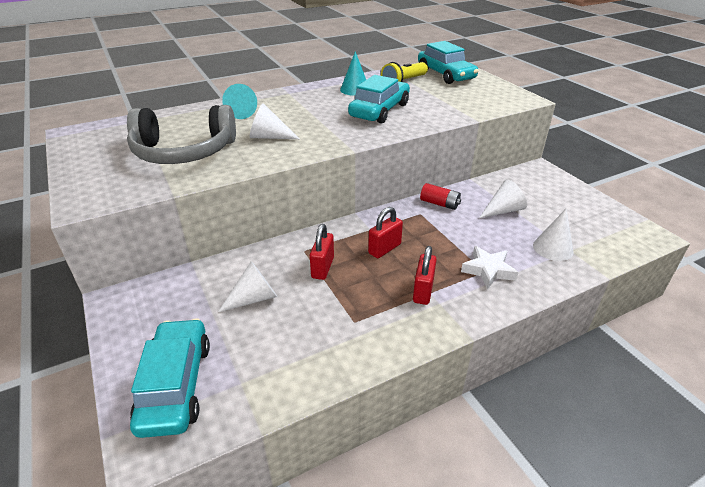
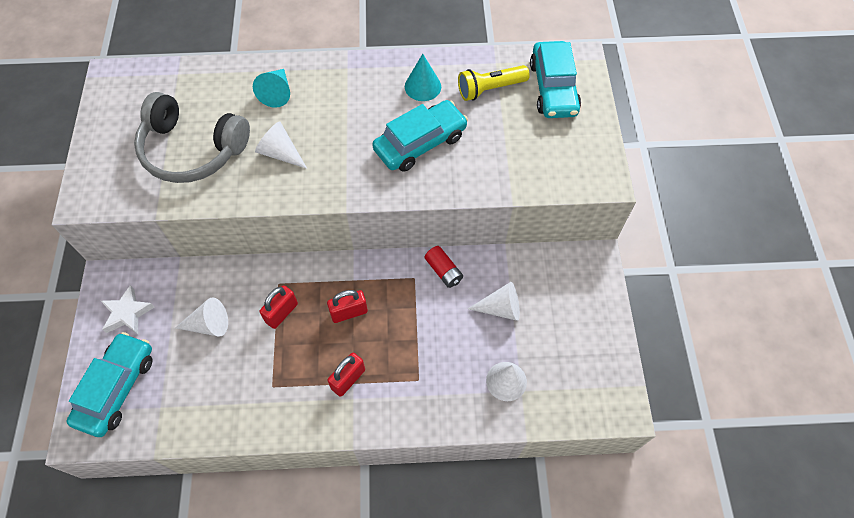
camera: 25 degrees right, 25 degrees up
white star [461,246,519,289] -> white star moved to [101,285,154,334]

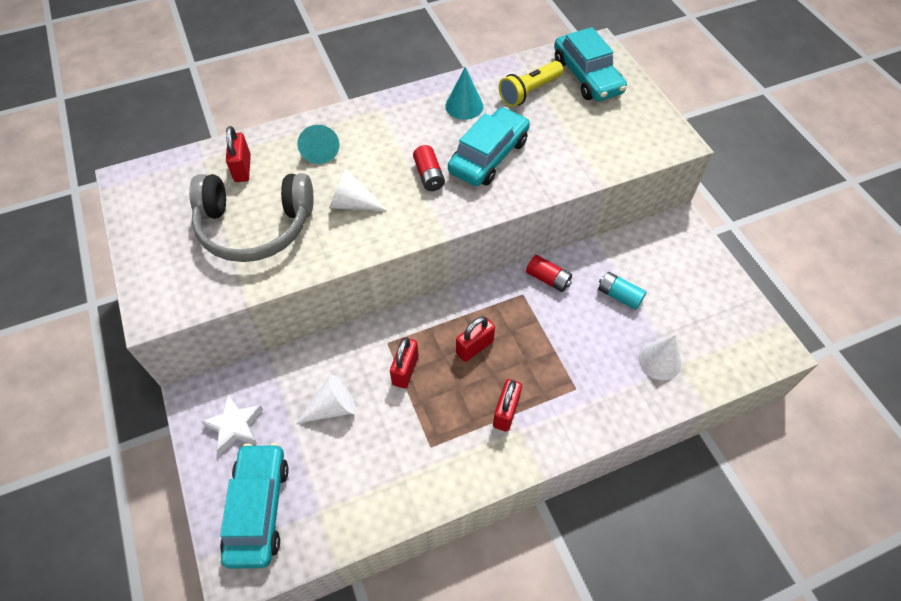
camera: 20 degrees left, 5 degrees down
white cone [468,282,520,321] -> turquoise battery [598,272,646,310]
none -> red padlock [226,126,251,182]
none -> red battery [413,145,445,191]

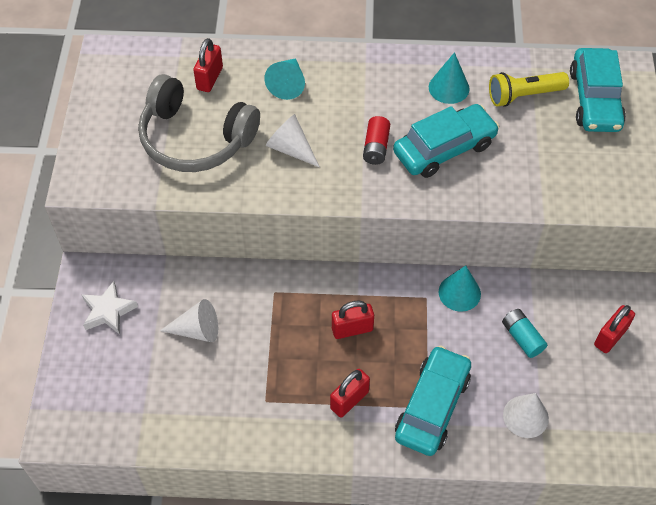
camera: 25 degrees right, 0 degrees up
turquoise car [220,443,289,569] -> turquoise car moved to [395,345,471,456]
red padlock [390,337,418,388] -> red padlock moved to [594,305,635,353]
red battery [526,255,572,292] -> turquoise cone [438,265,481,312]

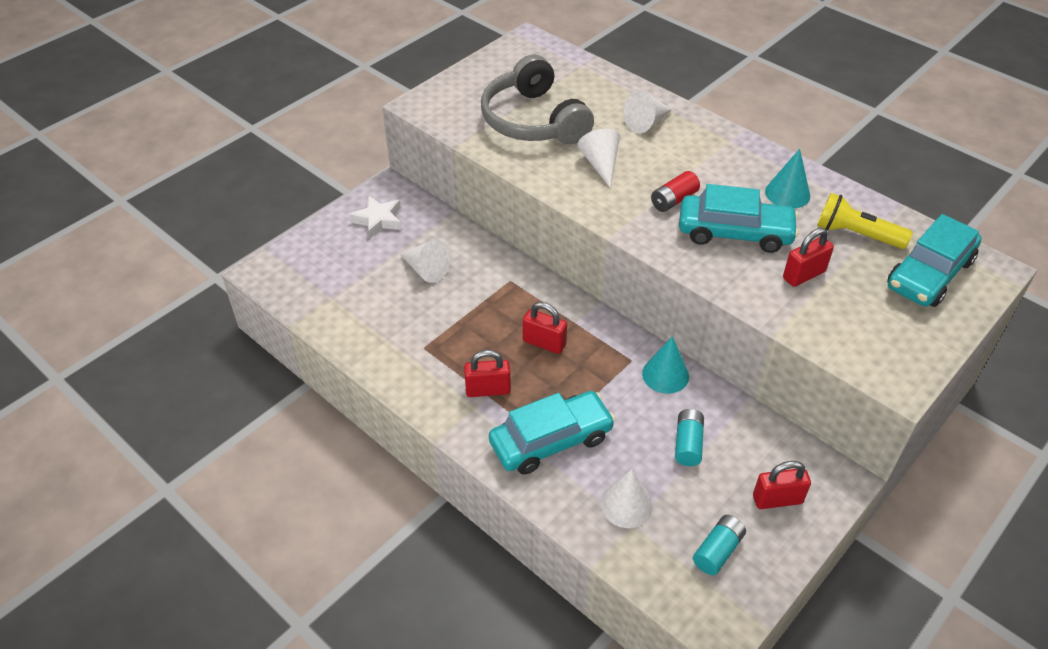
camera: 40 degrees right, 10 degrees down
red padlock [193,38,223,92] -> red padlock moved to [783,228,834,287]
turquoise cone [264,58,305,100] -> white cone [623,90,672,133]
none -> turquoise battery [693,515,746,575]

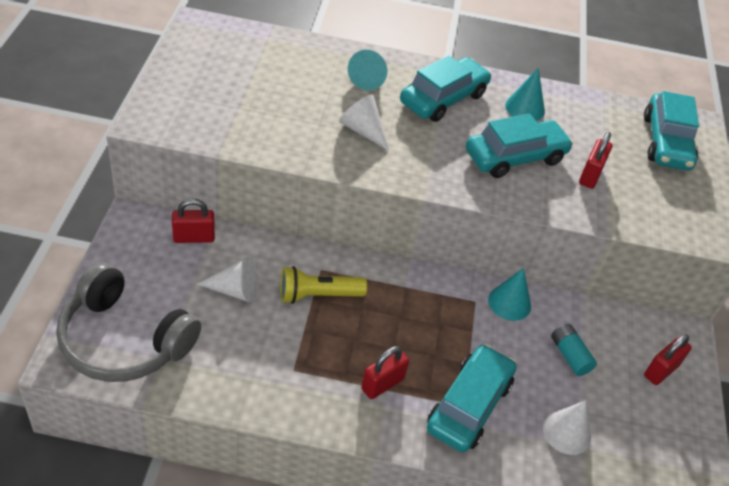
camera: 40 degrees left, 0 degrees up
white star [349,196,401,239] -> none
grey headphones [481,54,594,144] -> grey headphones moved to [56,262,201,382]
red padlock [523,302,567,354] -> red padlock moved to [172,199,215,243]
white cone [623,90,672,133] -> turquoise cone [348,50,387,91]
red battery [651,171,700,212] -> none
turquoise battery [693,515,746,575] -> none
yellow flashlight [817,193,913,249] -> yellow flashlight moved to [280,266,367,304]
none -> turquoise car [400,55,491,122]

